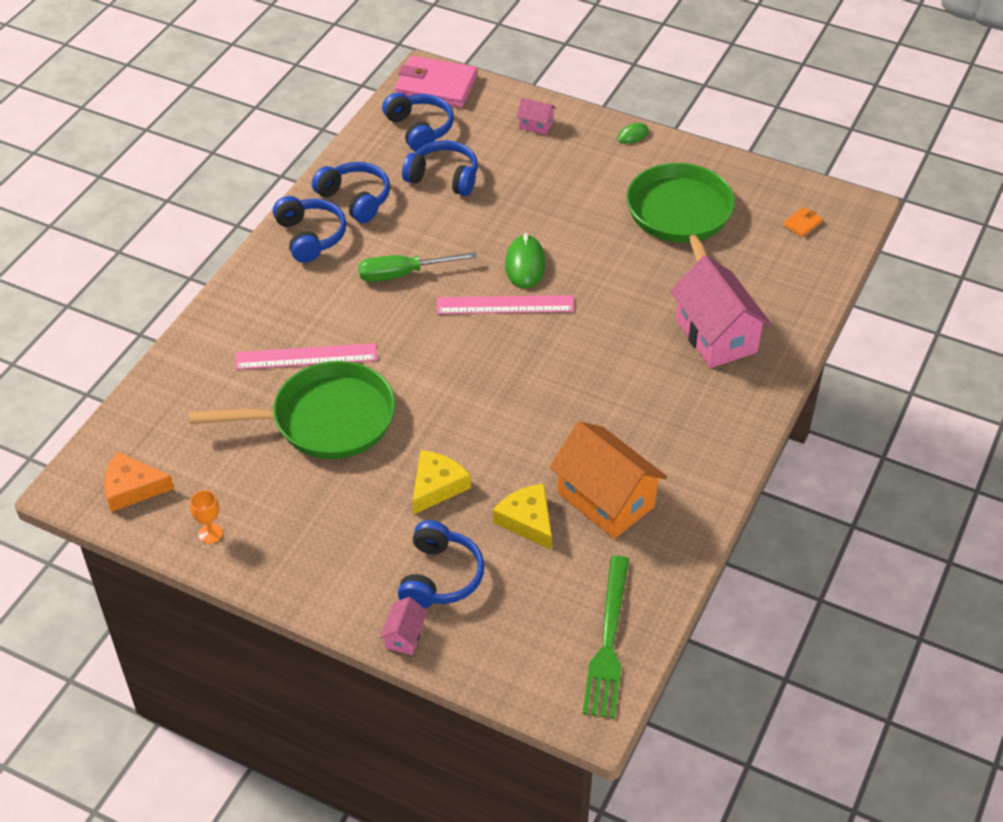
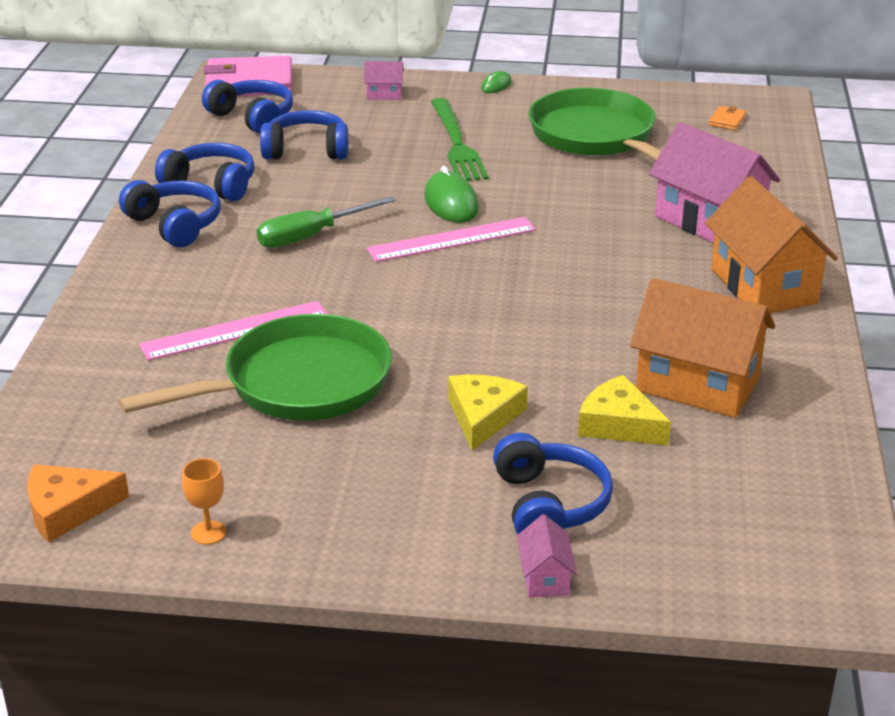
camera: 20 degrees left, 15 degrees down
green fork [582,555,629,719] -> green fork moved to [431,98,488,181]
none -> orange house [705,176,838,313]

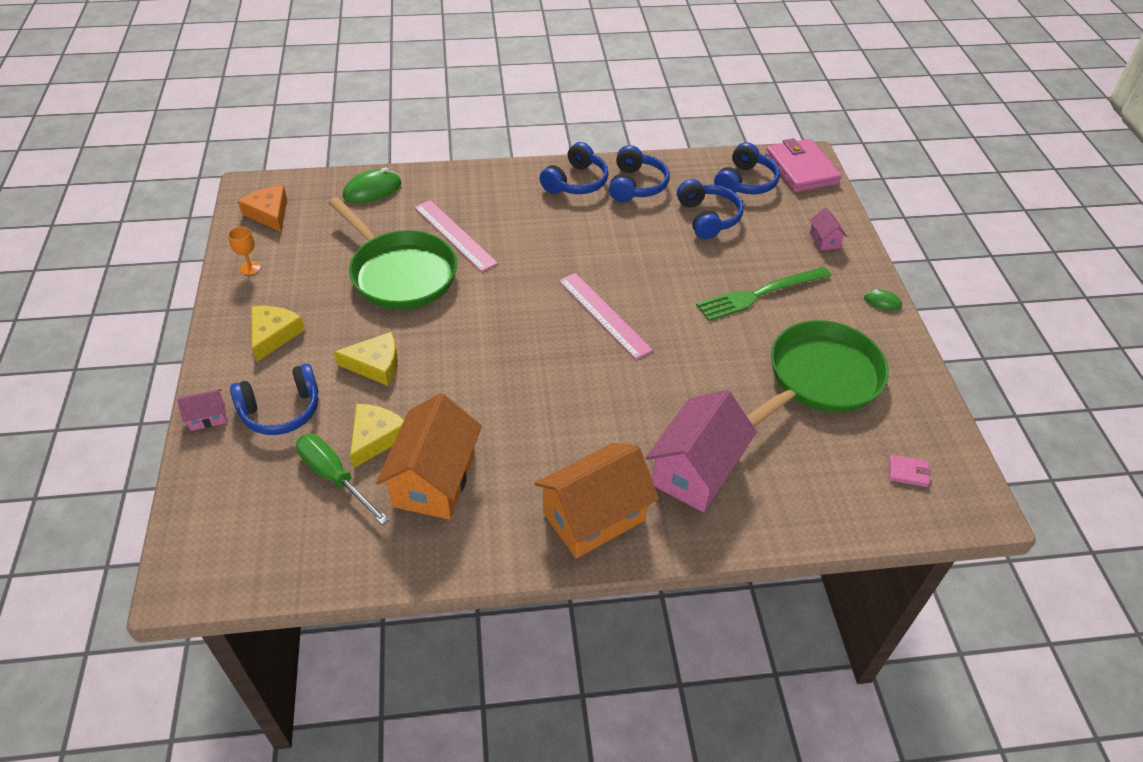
camera: 75 degrees right, 15 degrees up
green screwdriver [257,196,396,248] -> green screwdriver moved to [296,434,389,525]
green mouse [424,166,479,223] -> green mouse moved to [343,168,401,203]
orange wallet [709,106,747,130] -> pink wallet [889,455,931,487]
none -> yellow cheese [251,306,305,362]

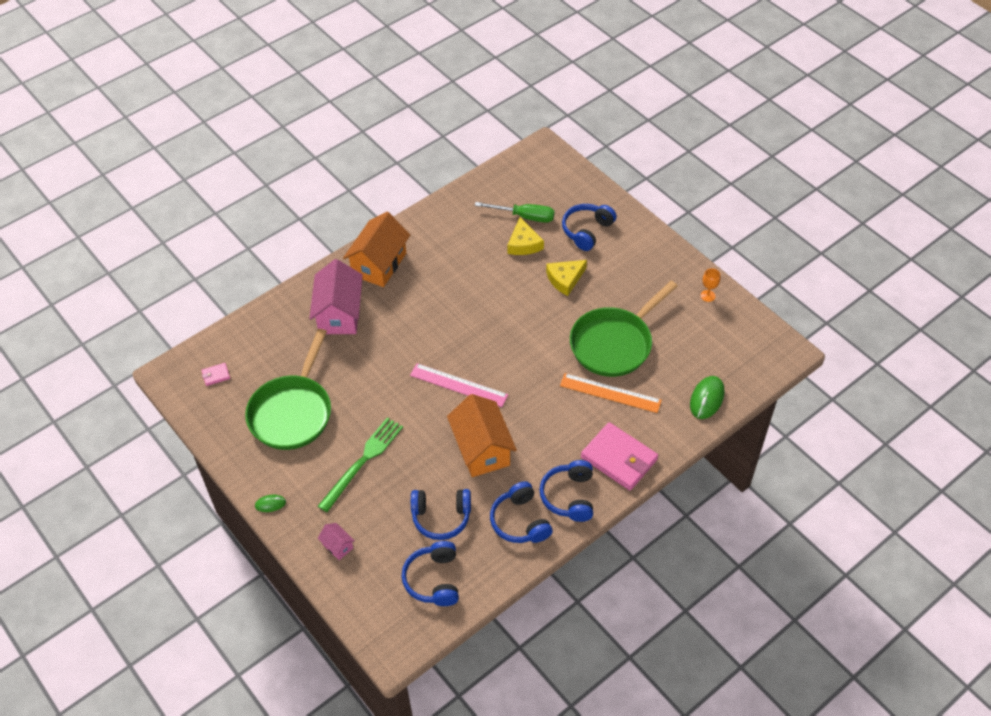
camera: 150 degrees right, 5 degrees up
pink house [177,389,227,431] -> none
orange cheese [238,186,287,232] -> none
yellow cheese [251,306,305,362] -> none
green pan [328,197,457,310] -> green pan turned 60 degrees counterclockwise [570,281,678,377]
orange house [376,393,482,520] -> orange house moved to [447,394,517,477]
pink ruler [414,200,498,272] -> orange ruler [560,373,662,413]
blue headphones [677,179,743,239] -> blue headphones turned 45 degrees counterclockwise [411,489,471,540]
pink wallet [765,138,842,192] -> pink wallet moved to [581,422,658,491]

